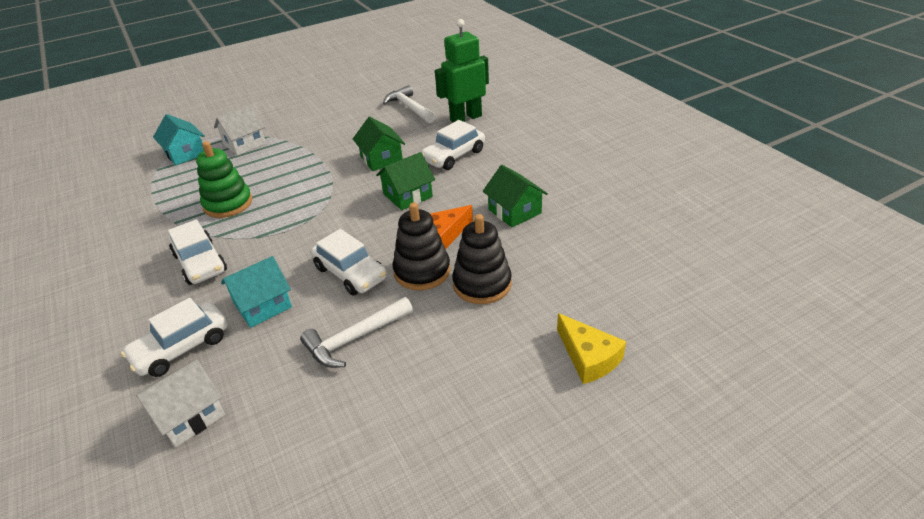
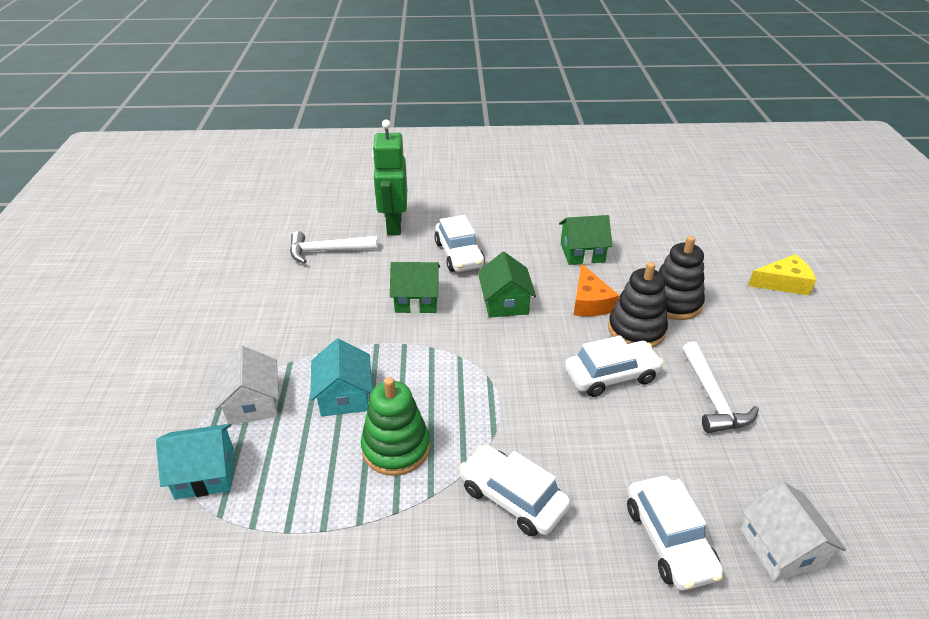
camera: 65 degrees left, 0 degrees up
white car [168,220,227,285] -> white car turned 135 degrees counterclockwise [459,445,571,536]
turquoise house [221,256,292,328] -> turquoise house moved to [310,338,372,416]

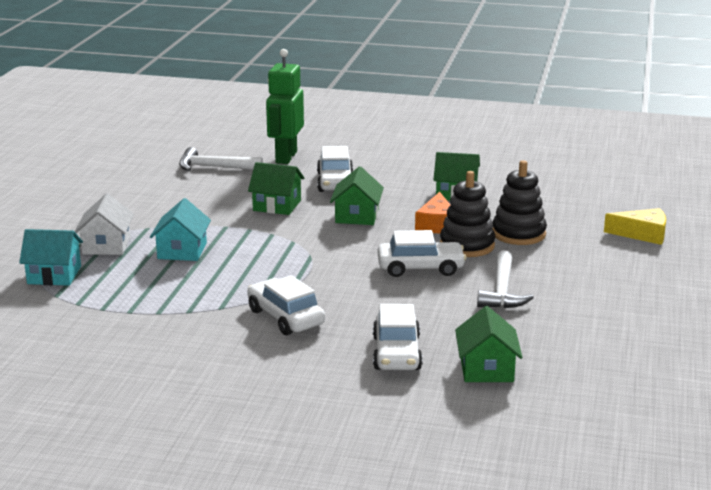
camera: 15 degrees right, 15 degrees down
green stacking toy [361,377,430,476] -> none
white house [740,482,846,581] -> green house [455,306,523,382]

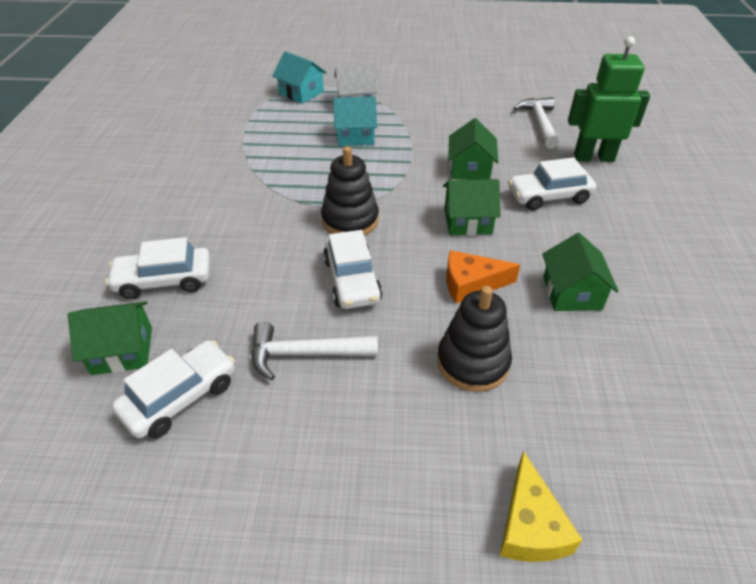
camera: 80 degrees right, 20 degrees up
turquoise house [19,229,83,286] -> turquoise house turned 45 degrees counterclockwise [272,51,327,104]
white car [247,275,325,335] -> white car moved to [112,340,235,438]
black stacking toy [440,171,495,257] -> black stacking toy moved to [321,146,379,235]

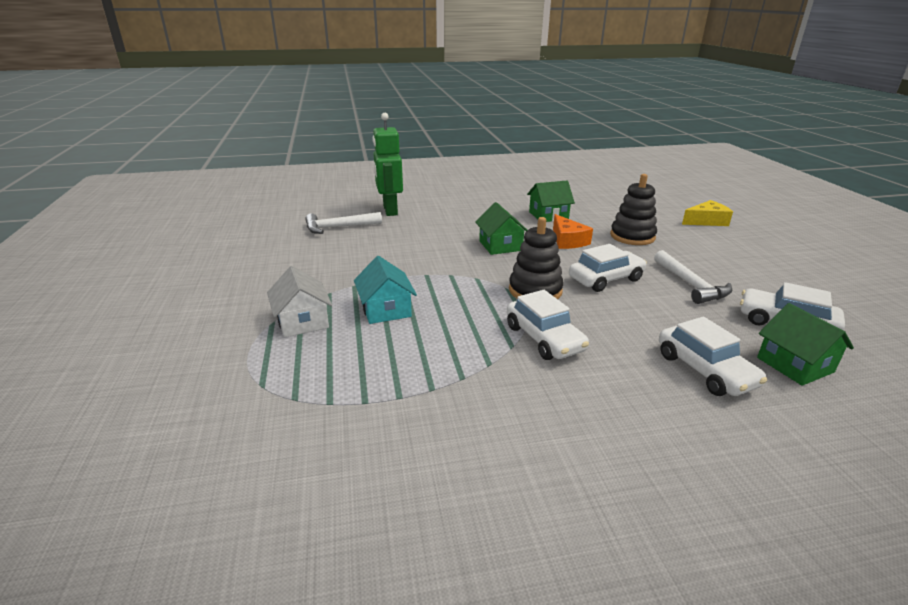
camera: 105 degrees left, 15 degrees down
turquoise house [272,51,327,104] -> none
green house [448,118,499,180] -> none
white car [508,157,596,211] -> white car moved to [507,290,589,360]

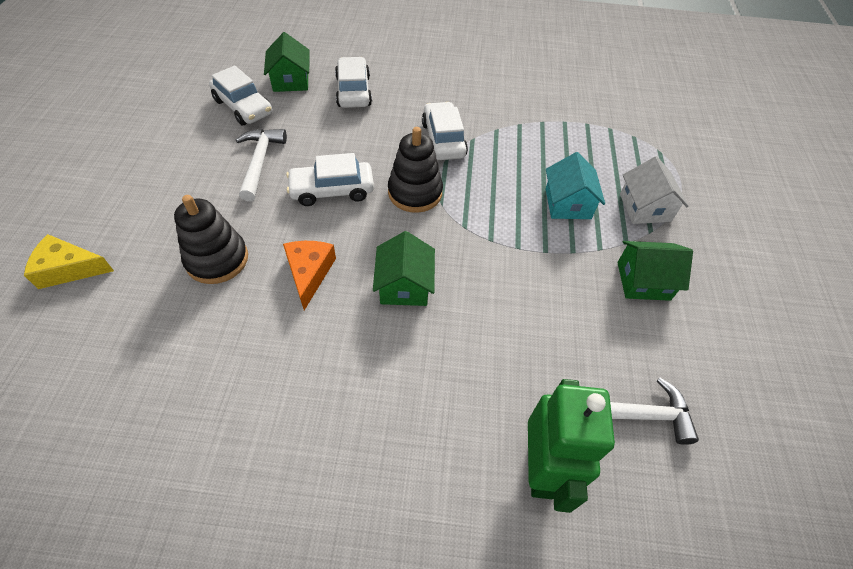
camera: 165 degrees left, 25 degrees up
green house [527,180,575,222] -> green house moved to [617,241,693,301]

